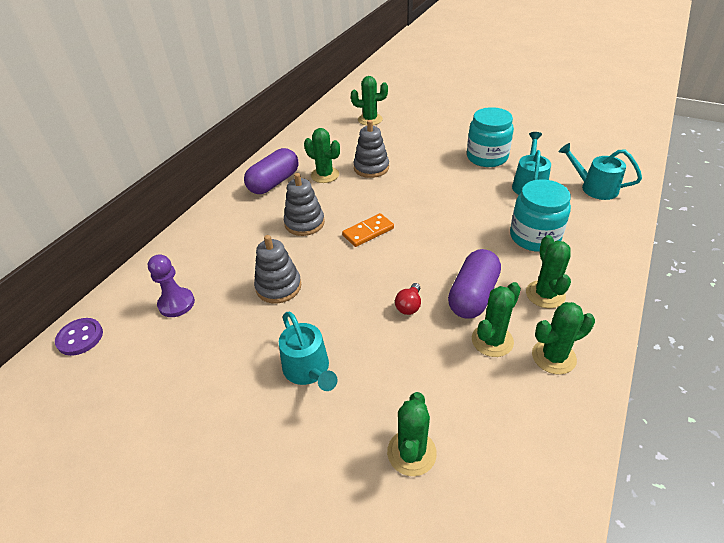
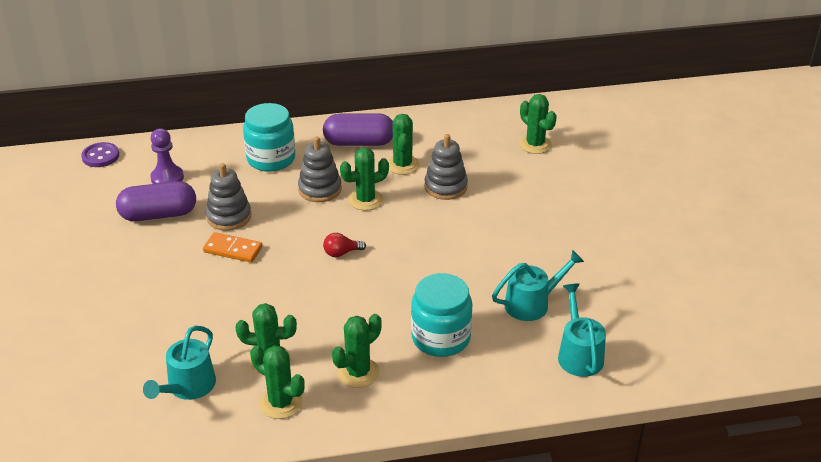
camera: 50 degrees right, 5 degrees down
turquoise watering can [279,312,337,391] -> turquoise watering can moved to [143,326,216,400]
orange domino [342,213,394,247] -> orange domino moved to [203,232,262,263]
green cactus [387,392,437,476] -> green cactus moved to [340,148,389,210]
red light bulb [395,283,421,315] -> red light bulb moved to [323,233,366,257]
purple capsule [448,249,501,318] -> purple capsule moved to [116,181,196,221]
turquoise jar [467,107,514,167] -> turquoise jar moved to [243,103,295,172]

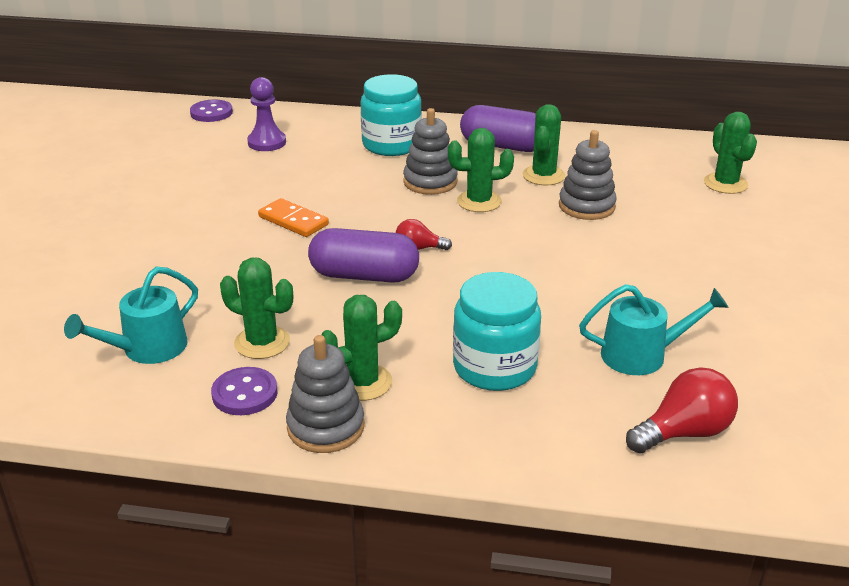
camera: 20 degrees right, 5 degrees down
purple capsule [116,181,196,221] -> purple capsule moved to [308,228,419,283]
grey stacking toy [206,163,251,231] -> grey stacking toy moved to [286,335,364,453]
green cactus [250,345,305,419] -> purple button [211,367,278,415]
turquoise watering can [558,284,606,377] -> red light bulb [626,367,738,454]

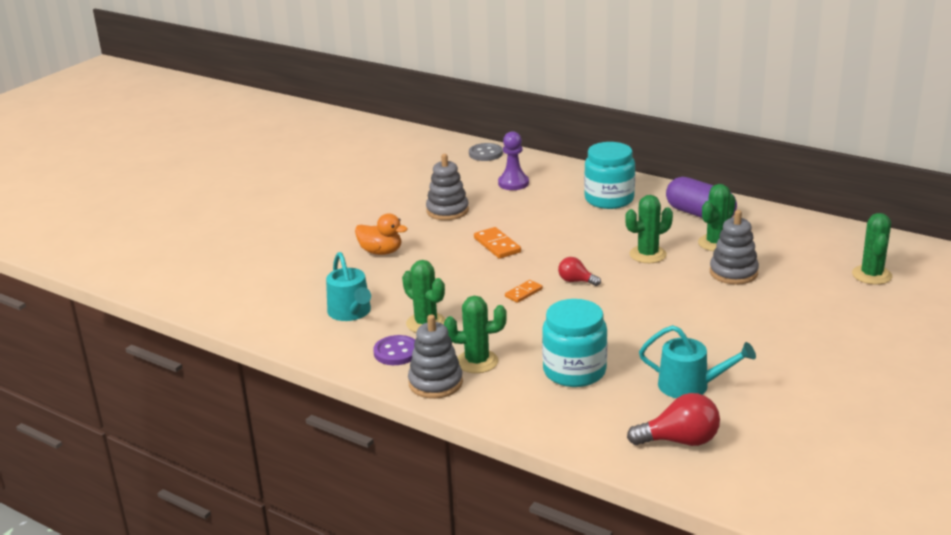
camera: 25 degrees right, 5 degrees down
turquoise watering can [64,266,198,364] -> turquoise watering can turned 90 degrees counterclockwise [326,252,371,321]
purple button [190,99,233,122] -> grey button [469,143,503,161]
purple capsule [308,228,419,283] -> orange domino [505,280,543,303]
grey stacking toy [403,108,458,195] -> grey stacking toy moved to [426,154,469,220]
green cactus [448,128,514,212] -> green cactus turned 45 degrees counterclockwise [625,195,673,263]
none -> orange duck [355,213,408,255]

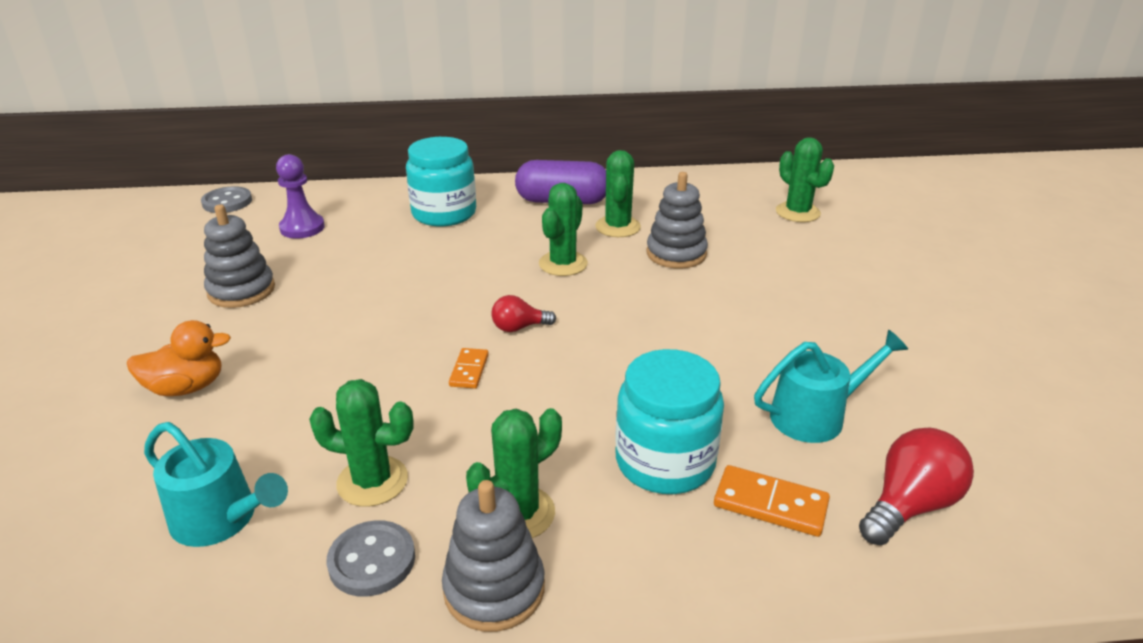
camera: 40 degrees left, 5 degrees up
purple button [373,335,415,365] -> grey button [326,520,415,597]
orange domino [474,227,521,259] -> orange domino moved to [714,465,830,537]

